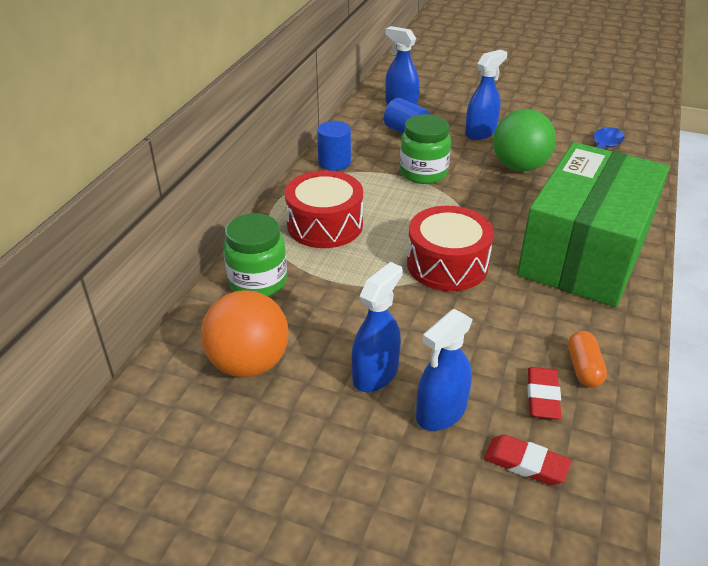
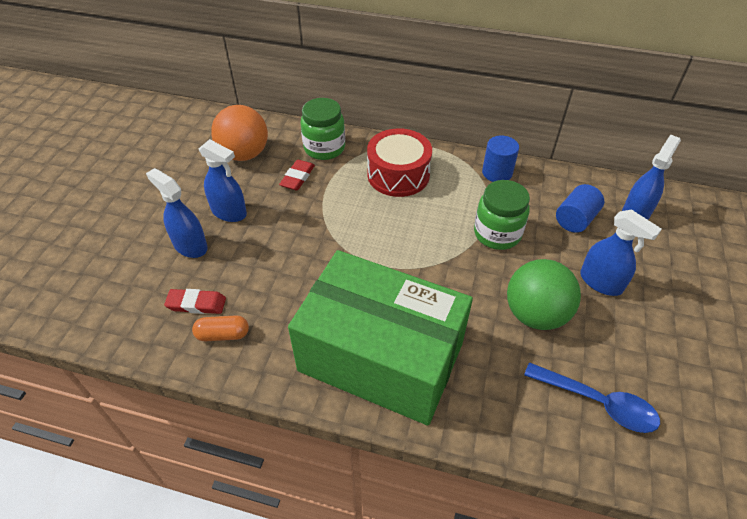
camera: 85 degrees right, 10 degrees up
red drum [407,206,494,291] -> none
red eraser [484,435,571,485] -> red eraser moved to [279,160,315,190]

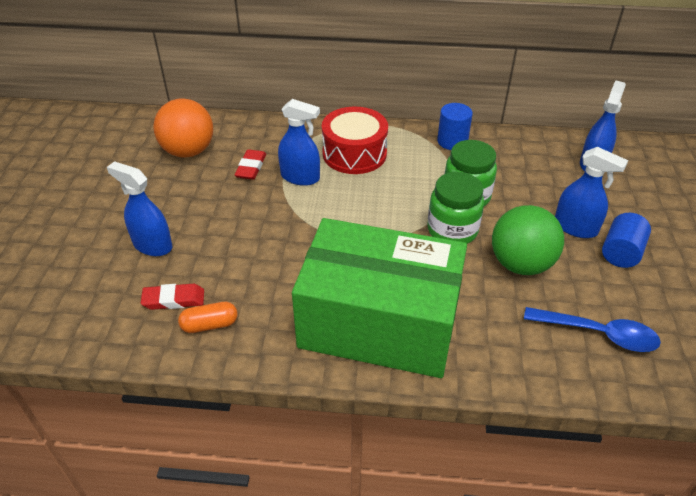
camera: 10 degrees left, 5 degrees down
blue spray bottle [199,139,247,222] -> blue spray bottle moved to [278,99,320,186]
green jar [300,98,345,160] -> green jar moved to [427,172,484,244]
blue cylinder [556,184,604,233] -> blue cylinder moved to [602,213,651,268]

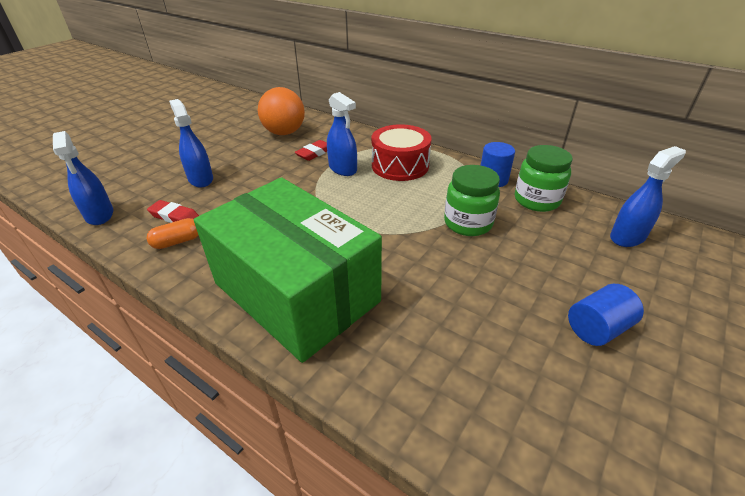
camera: 30 degrees right, 5 degrees down
orange capsule [178,302,238,333] -> orange capsule turned 45 degrees counterclockwise [147,218,199,249]
green jar [427,172,484,244] -> green jar moved to [515,145,573,212]
green ball [492,205,564,275] -> none
blue spoon [524,307,661,352] -> none
blue spray bottle [555,147,628,238] -> blue spray bottle moved to [53,131,113,225]

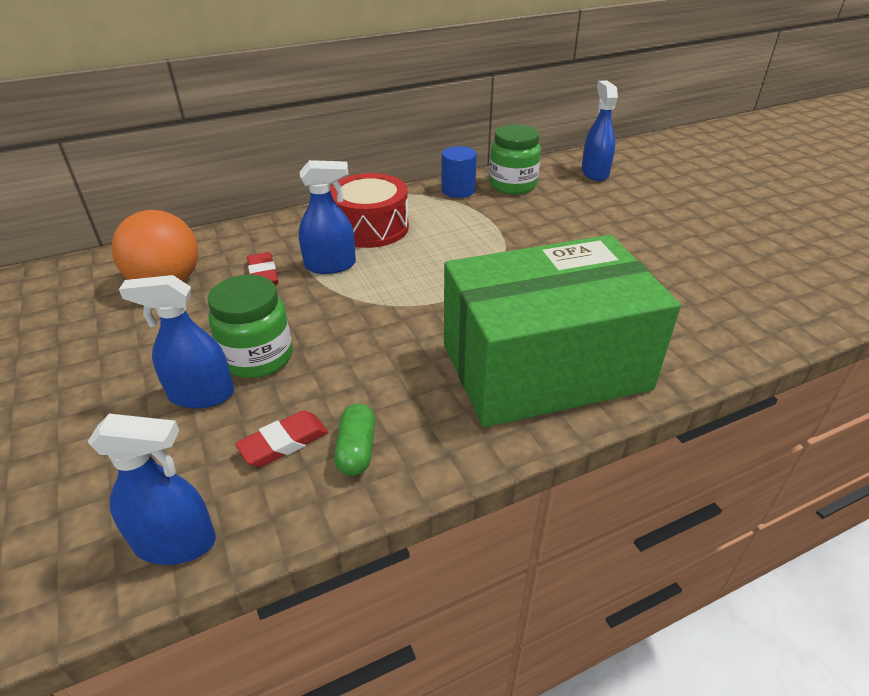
camera: 60 degrees left, 0 degrees up
orange capsule [147,218,199,249] -> green capsule [334,404,375,476]
green jar [444,165,500,236] -> green jar moved to [207,275,293,378]
blue cylinder [568,284,644,346] -> none

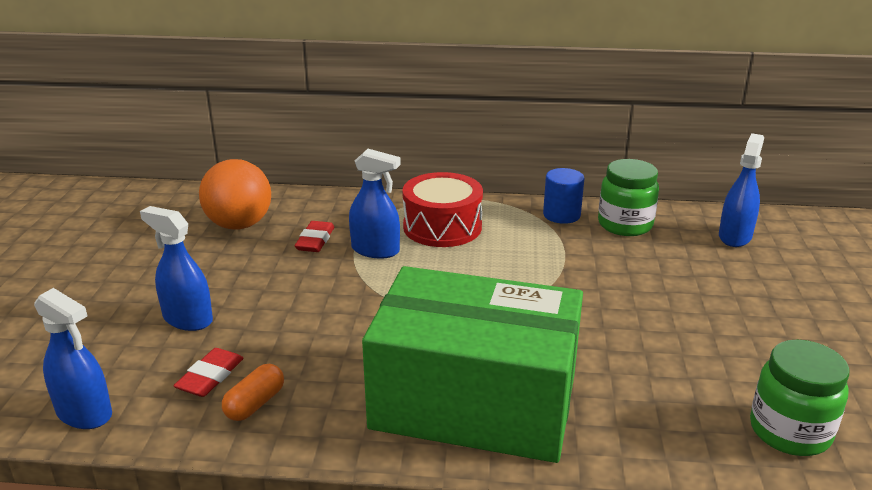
camera: 30 degrees right, 10 degrees down
green jar [207,275,293,378] -> green jar moved to [750,340,849,456]
red eraser [235,410,328,467] -> red eraser turned 60 degrees counterclockwise [173,348,244,397]
green capsule [334,404,375,476] -> orange capsule [222,364,284,421]

